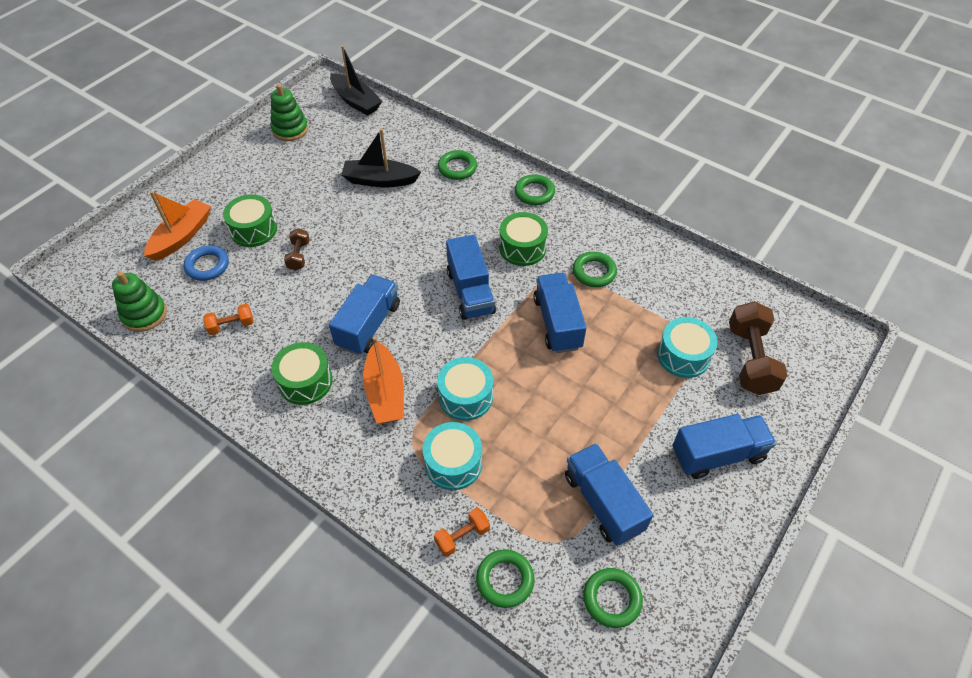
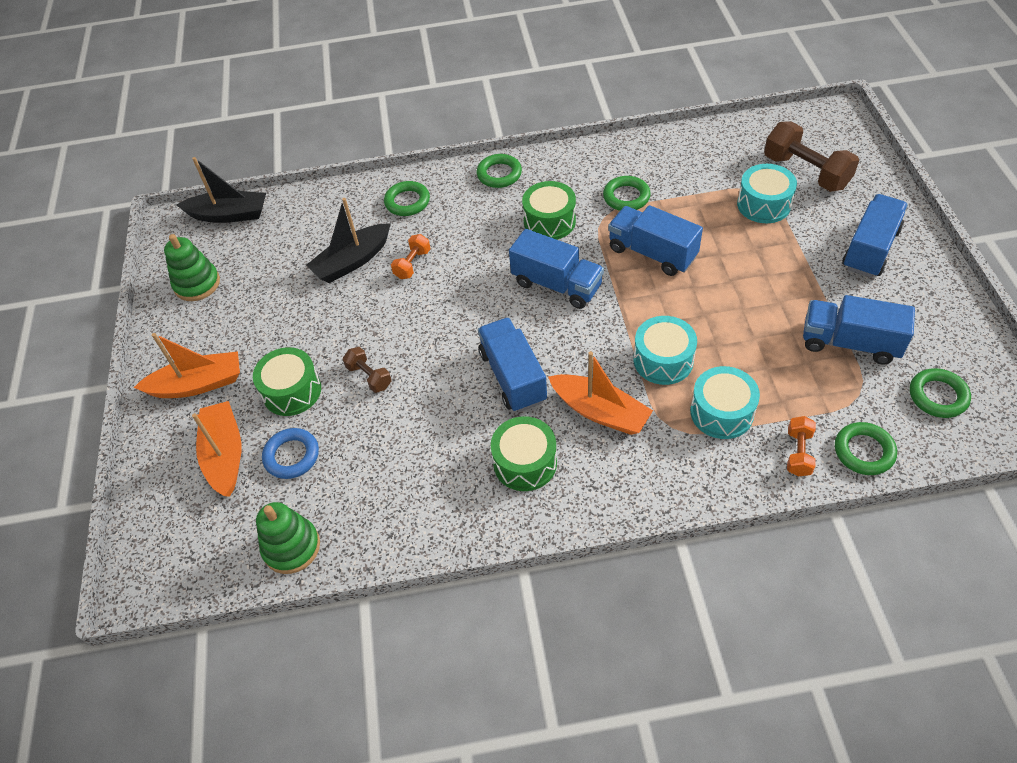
camera: 40 degrees left, 0 degrees up
orange dumbbell [203,304,253,335] -> orange dumbbell moved to [391,234,430,279]
none -> orange boat [134,333,240,398]

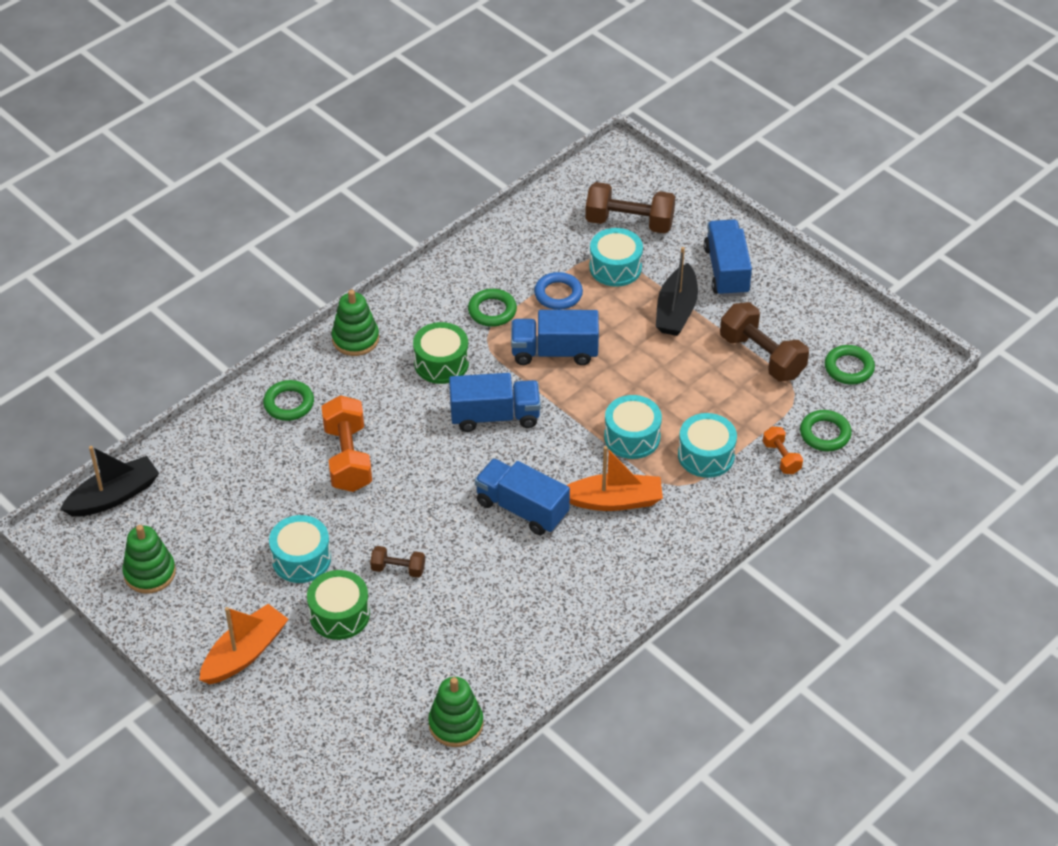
camera: 40 degrees left, 5 degrees down
orange boat [192,401,241,497] -> none
blue ring [262,428,319,479] -> blue ring moved to [534,272,583,310]
black boat [306,198,391,283] -> black boat moved to [656,247,698,336]
orange dumbbell [391,234,430,279] -> orange dumbbell [321,395,372,492], size x1.90
green ring [476,154,522,188] -> green stacking toy [332,290,379,356]
green drum [491,416,557,491] -> none
blue truck [803,295,915,365] -> brown dumbbell [720,302,809,382]
none -> turquoise drum [269,515,331,583]

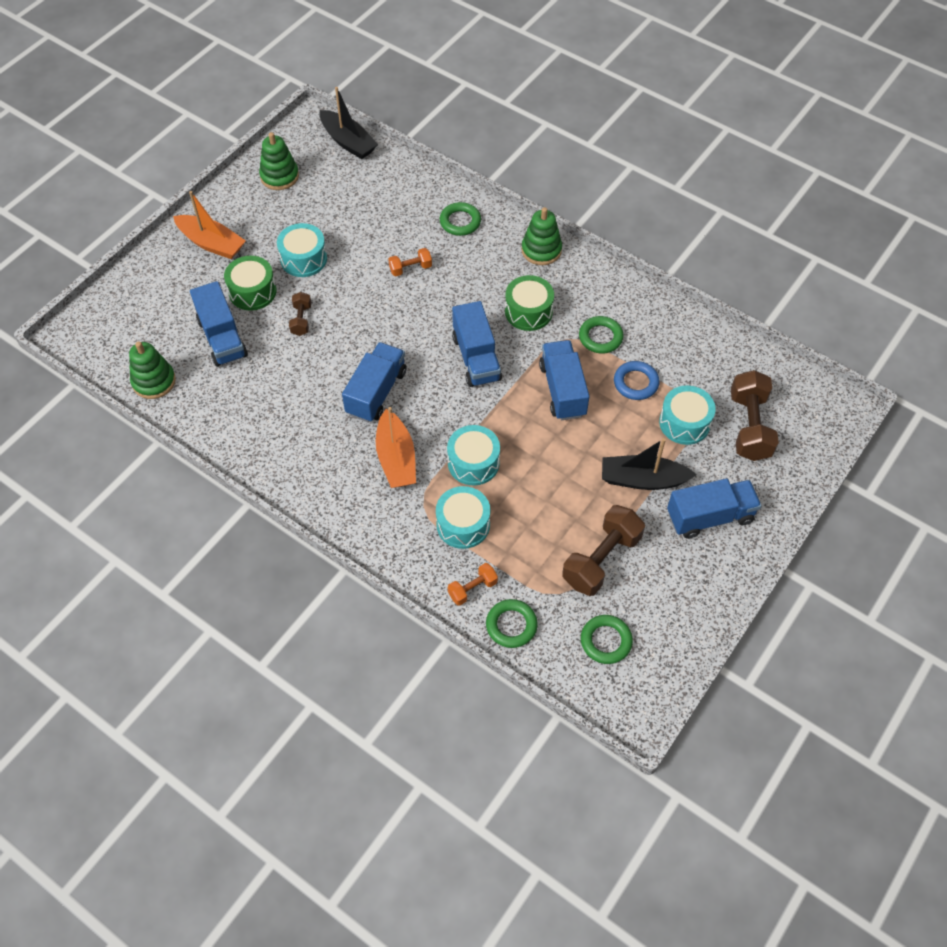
camera: 80 degrees right, 10 degrees up
orange dumbbell [321,395,372,492] -> orange dumbbell [388,248,432,277], size x0.52
none -> blue truck [190,281,248,367]

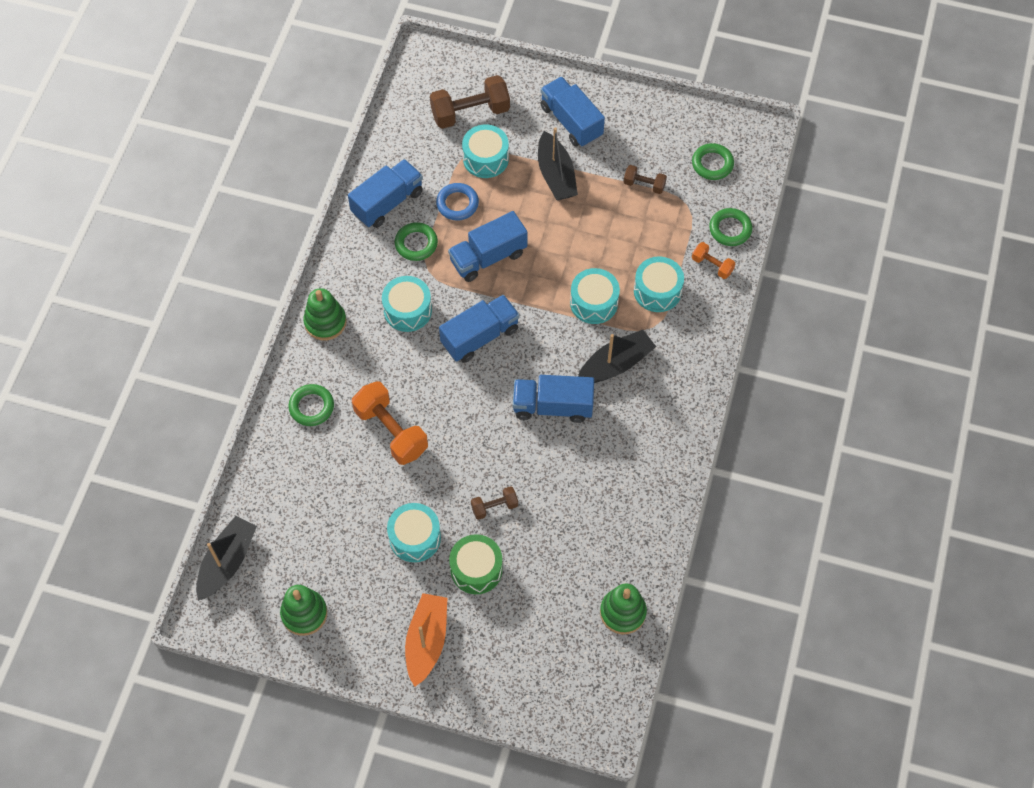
camera: 110 degrees left, 5 degrees up
blue truck [190,281,248,367] -> blue truck moved to [348,159,423,228]
orange boat [376,407,416,488] -> black boat [578,330,656,383]
orange dumbbell [388,248,432,277] -> orange dumbbell [352,381,428,465], size x1.90
green drum [505,275,554,331] -> turquoise drum [382,276,432,332]
brown dumbbell [562,505,645,596] -> brown dumbbell [624,165,667,194], size x0.52

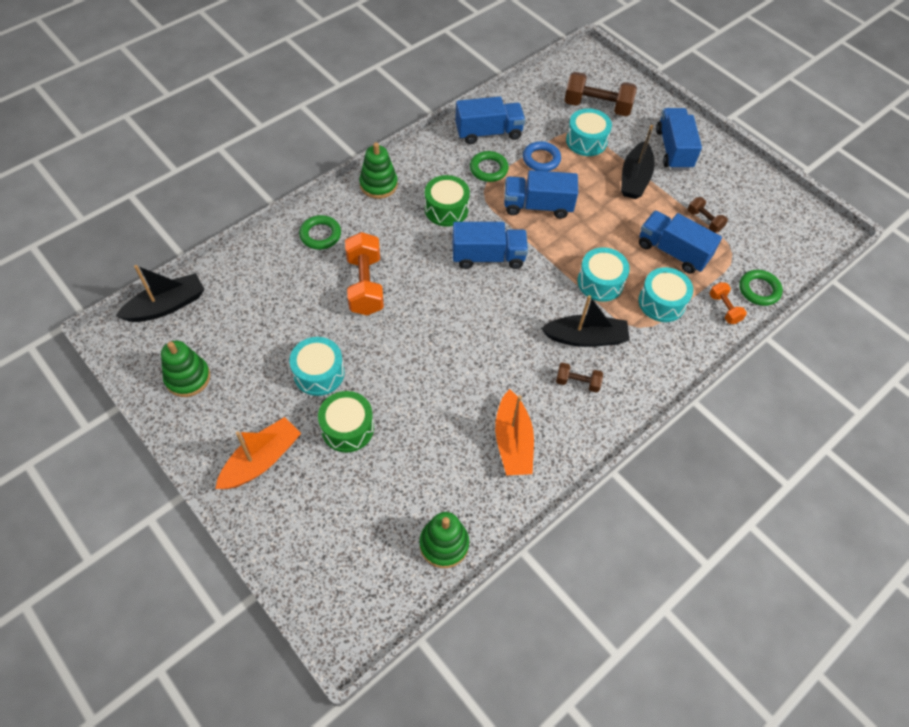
camera: 30 degrees right, 5 degrees down
turquoise drum [382,276,432,332] -> green drum [425,175,470,227]
brown dumbbell [471,486,518,520] -> brown dumbbell moved to [556,363,603,393]
blue truck [513,375,594,423] -> blue truck moved to [639,211,722,274]
green ring [692,143,734,180] -> none
none -> orange boat [495,389,534,475]

